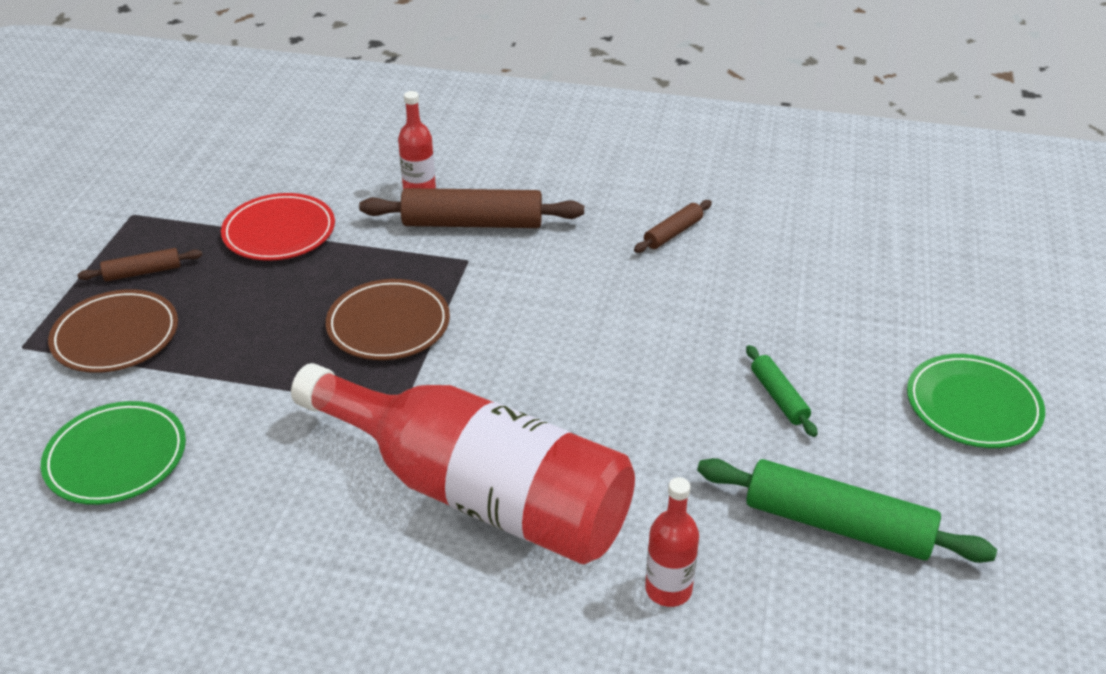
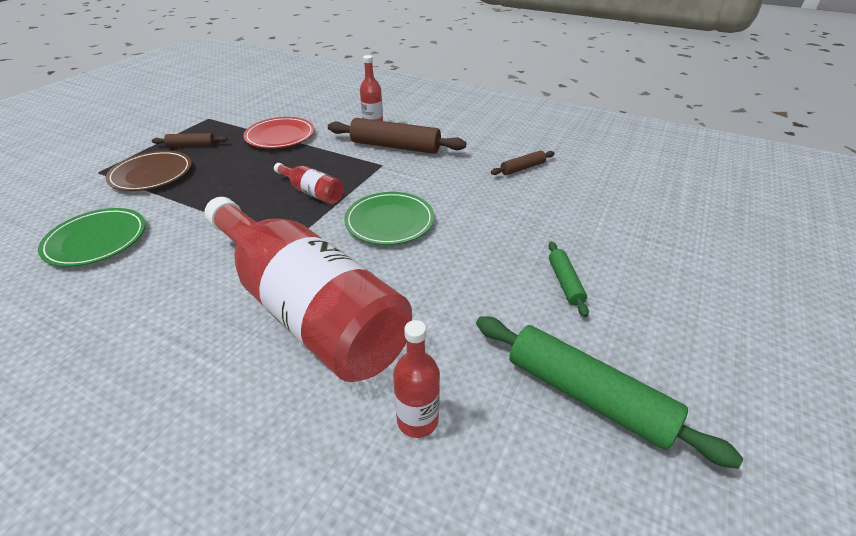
camera: 15 degrees right, 0 degrees up
brown plate [326,279,450,360] -> red bottle [274,163,343,204]
green plate [907,354,1045,448] -> green plate moved to [344,192,435,245]

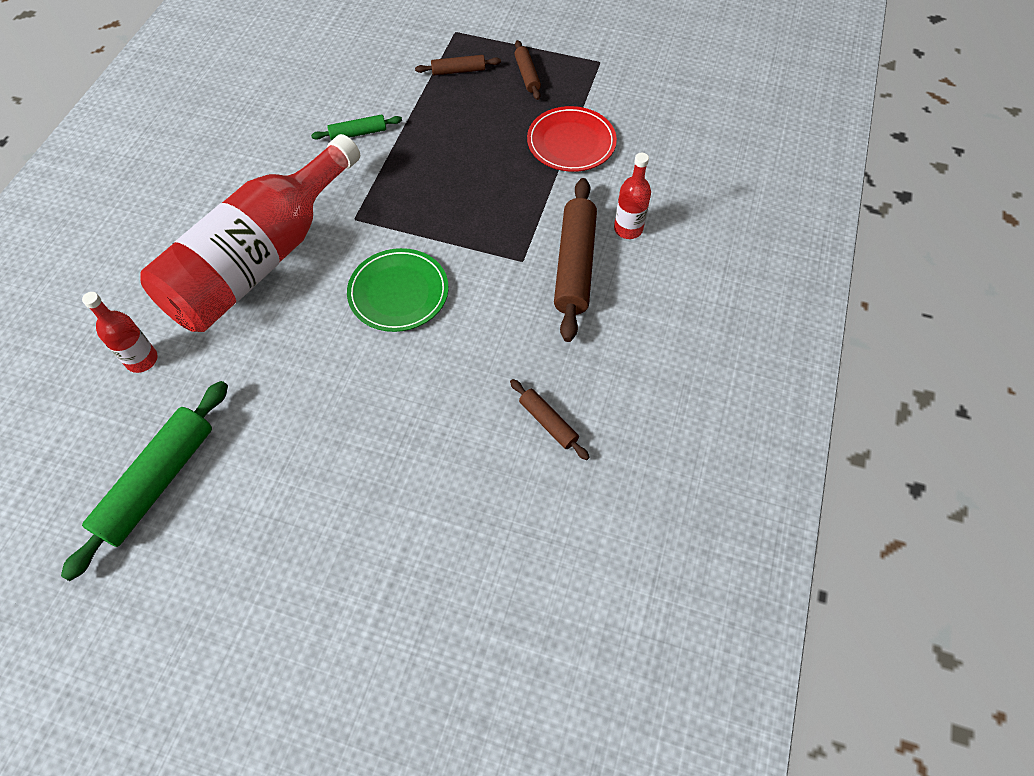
camera: 80 degrees right, 20 degrees up
green plate [38,208,146,267] -> none
brown plate [106,151,192,191] -> brown rolling pin [415,55,501,75]
red bottle [274,163,343,204] -> none
green rolling pin [548,242,589,317] -> green rolling pin moved to [311,114,402,141]

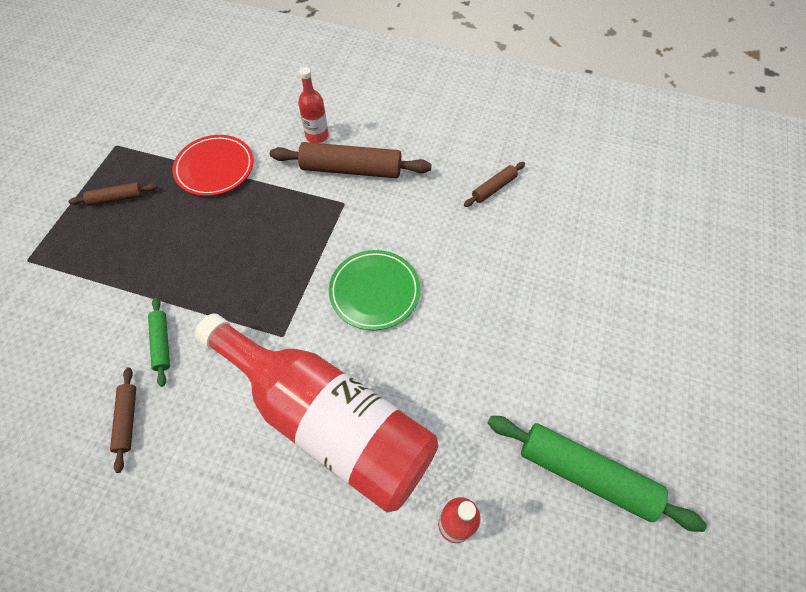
camera: 90 degrees left, 0 degrees up
brown rolling pin [415,55,501,75] -> brown rolling pin moved to [110,367,136,473]

